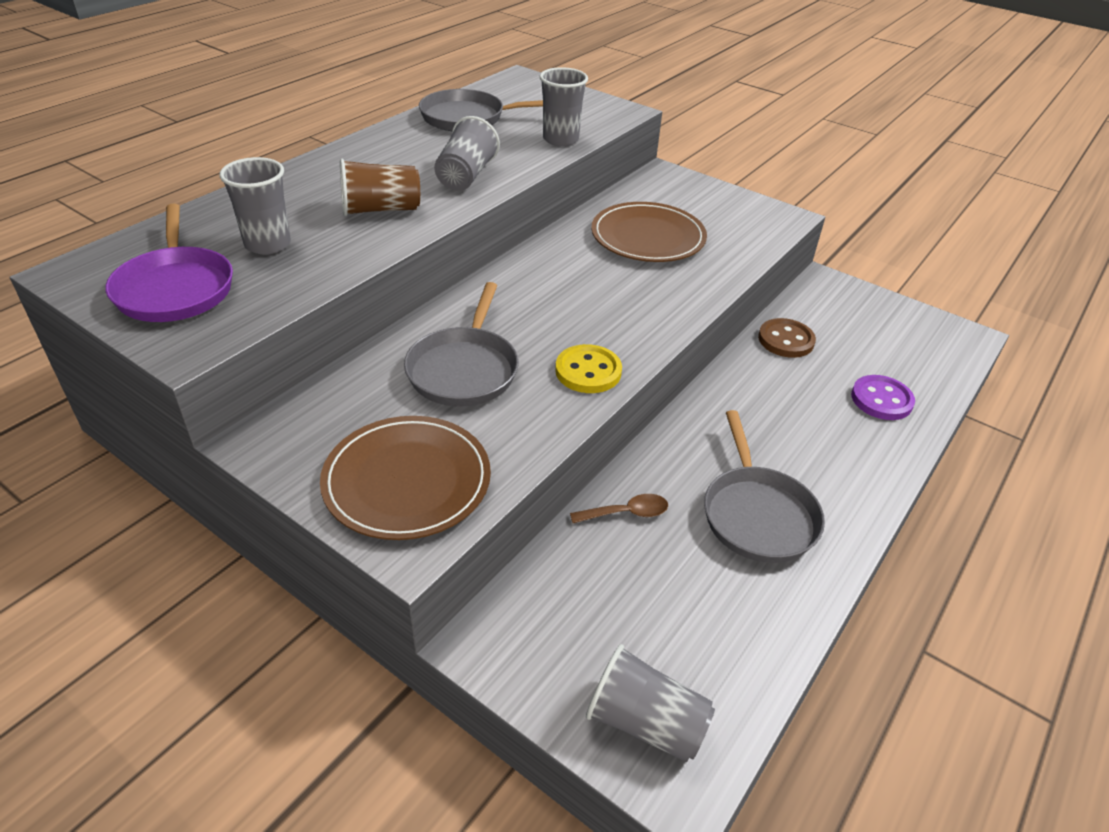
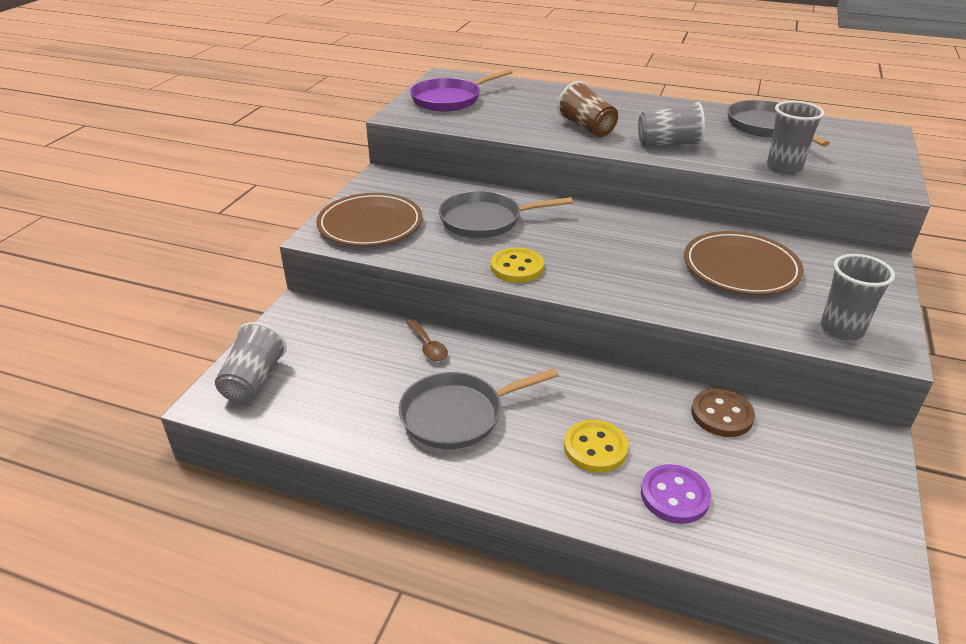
camera: 75 degrees right, 5 degrees down
grey cup [220,157,291,254] -> grey cup moved to [821,254,895,340]
none -> yellow button [564,420,628,473]

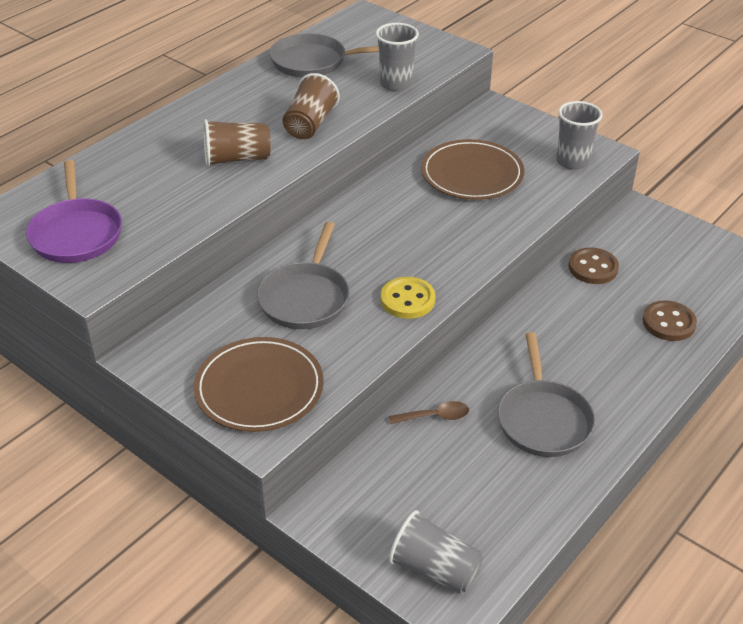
camera: 70 degrees left, 5 degrees up
yellow button [564,420,628,473] -> none
grey cup [638,102,705,146] -> brown cup [283,73,340,139]
purple button [641,464,711,524] -> brown button [643,301,697,341]

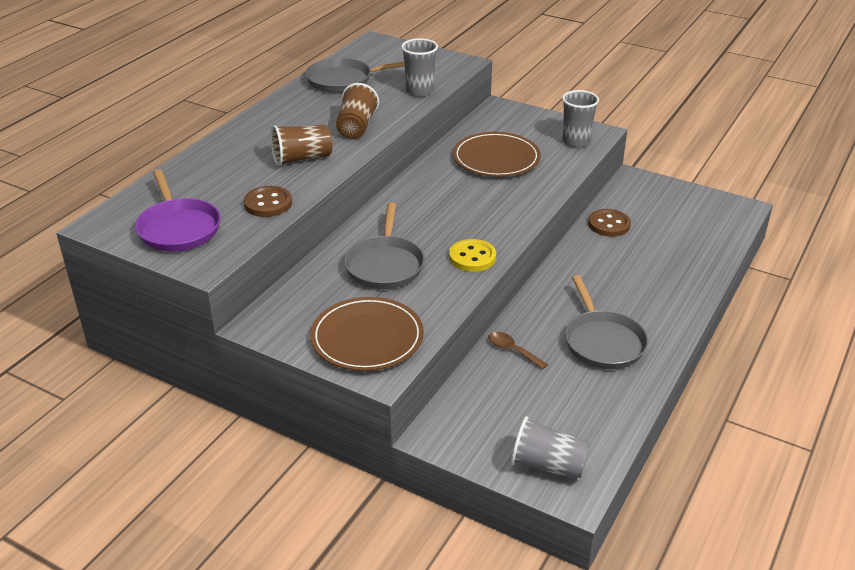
camera: 10 degrees left, 5 degrees down
brown spoon [389,401,469,424] -> brown spoon turned 120 degrees counterclockwise [488,331,548,369]
brown button [643,301,697,341] -> brown button moved to [244,186,292,217]

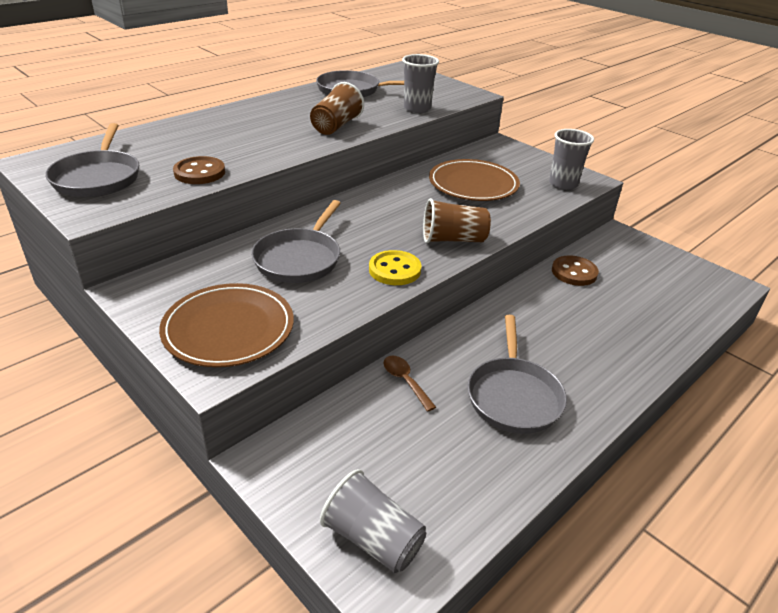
camera: 15 degrees right, 0 degrees up
purple pan [135,169,220,251] -> grey pan [45,123,139,197]
brown cup [271,125,333,166] -> brown cup moved to [423,198,491,243]

